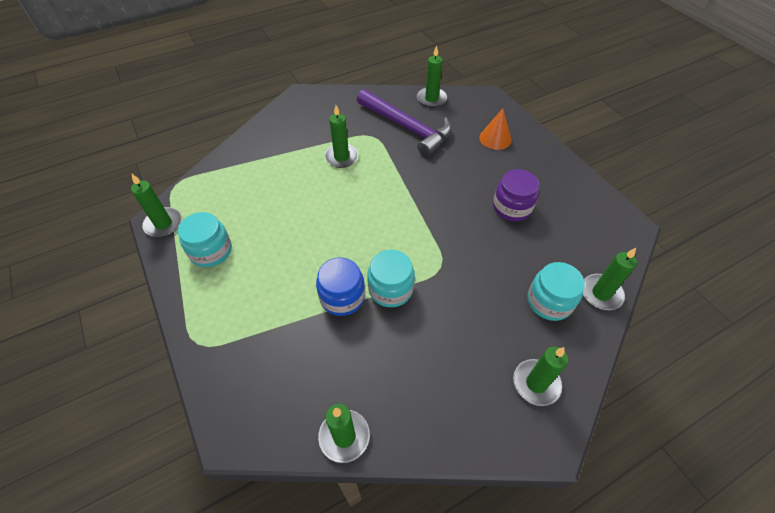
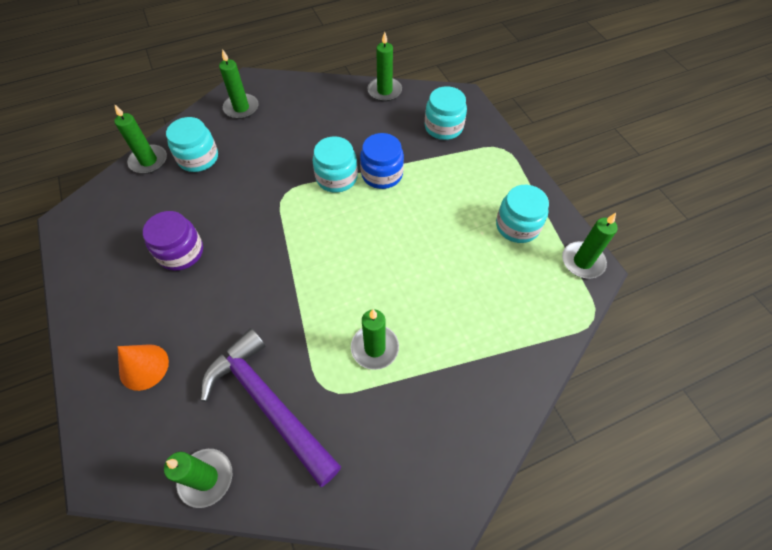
camera: 175 degrees left, 5 degrees up
none -> turquoise jar [425,86,467,140]

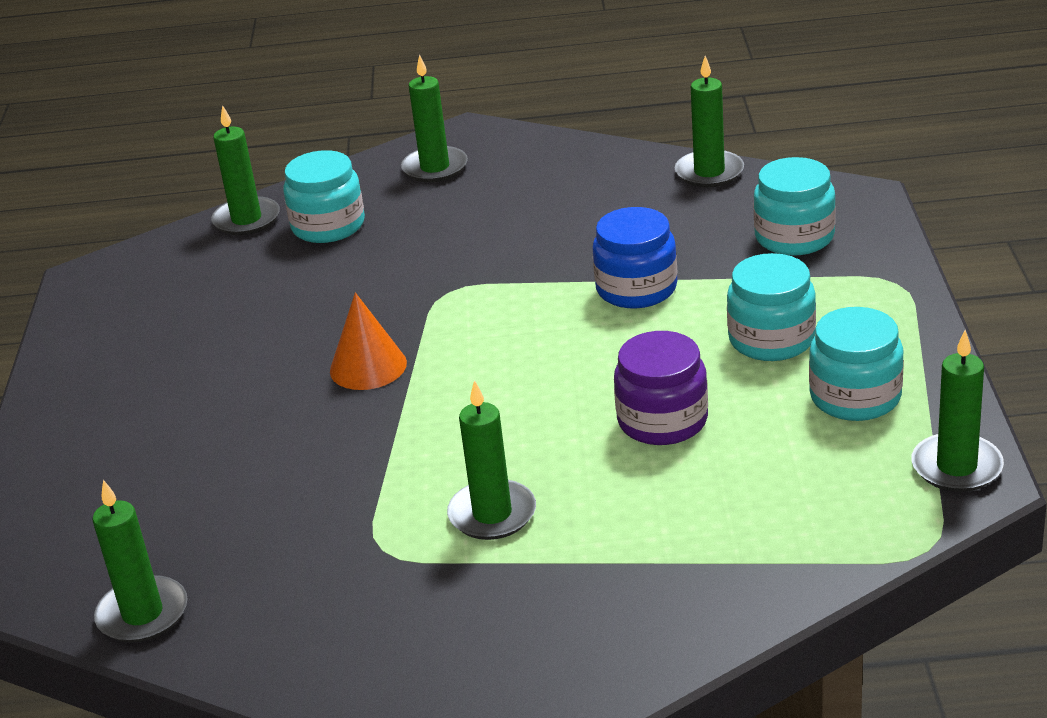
camera: 25 degrees right, 25 degrees down
orange cone [117,344,169,391] -> orange cone moved to [330,292,407,390]
purple jar [143,211,203,271] -> purple jar moved to [614,331,708,445]
purple hammer [201,328,341,487] -> none
turquoise jar [312,136,358,193] -> turquoise jar moved to [727,253,816,361]

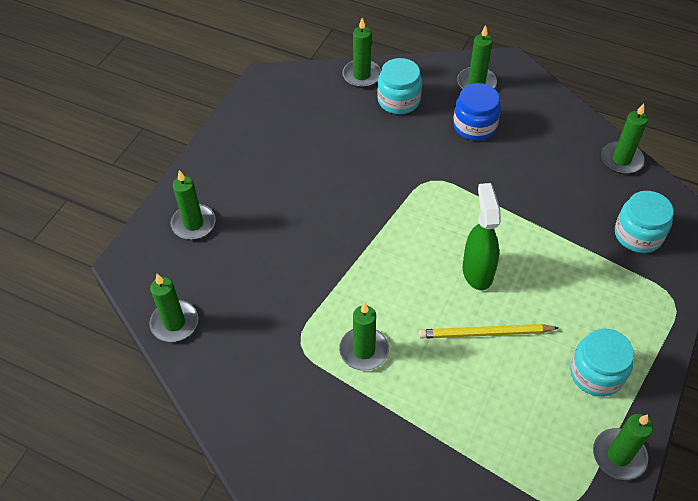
camera: 25 degrees right, 20 degrees up
orange cone [330,292,407,390] -> none
blue jar [592,207,677,309] -> blue jar moved to [453,83,501,141]
purple jar [614,331,708,445] -> yellow pencil [419,324,559,339]
turquoise jar [727,253,816,361] -> none
none -> green candle [171,170,216,240]
none -> green spray bottle [463,183,501,290]

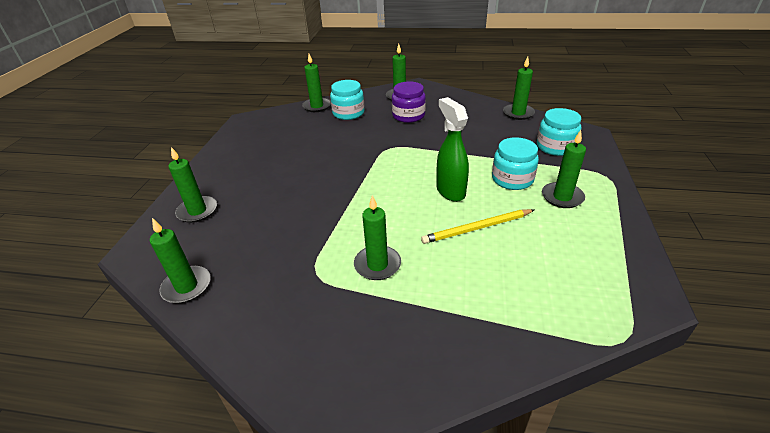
camera: 15 degrees left, 15 degrees down
blue jar [453,83,501,141] -> purple jar [392,82,426,123]
turquoise jar [570,329,634,397] -> turquoise jar moved to [492,137,539,190]
green candle [593,414,653,480] -> green candle moved to [542,130,586,208]

